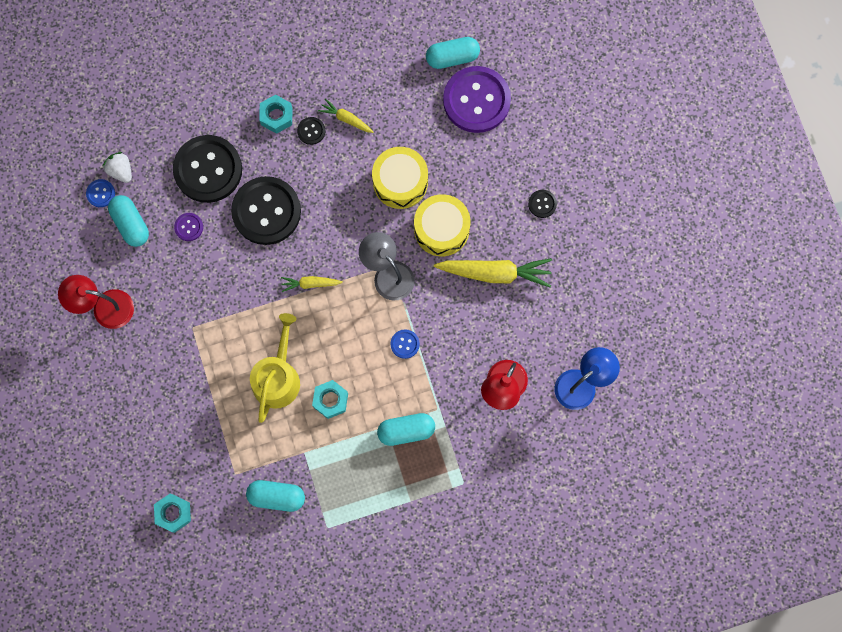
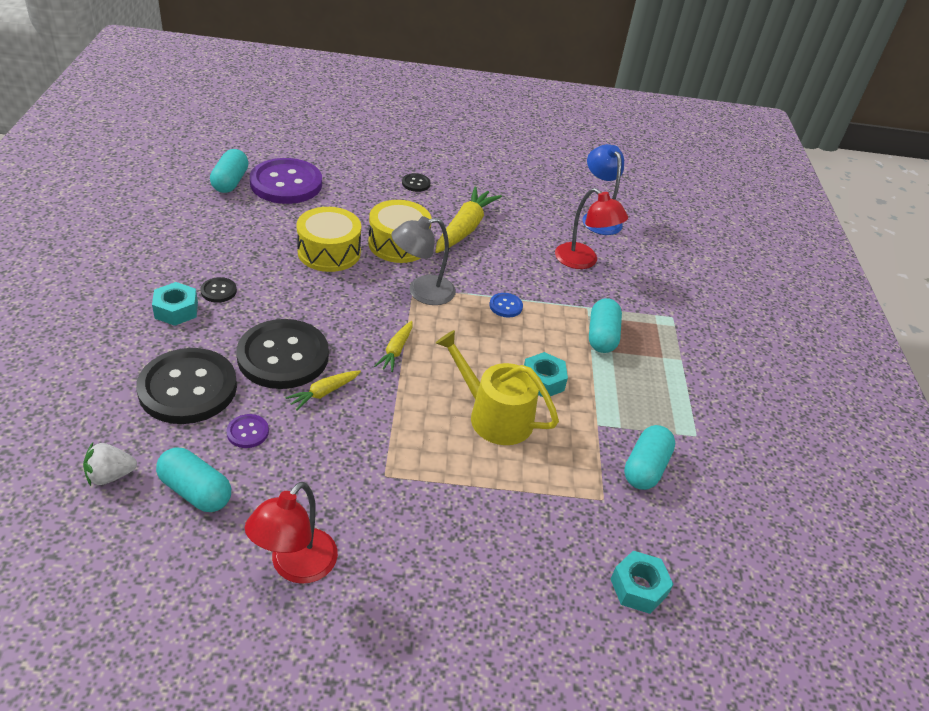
camera: 75 degrees left, 35 degrees down
blue button [86,179,115,207] -> none
turquoise capsule [108,195,149,247] -> turquoise capsule turned 45 degrees clockwise [156,447,231,512]
yellow carrot [318,99,373,133] -> yellow carrot moved to [285,370,361,411]

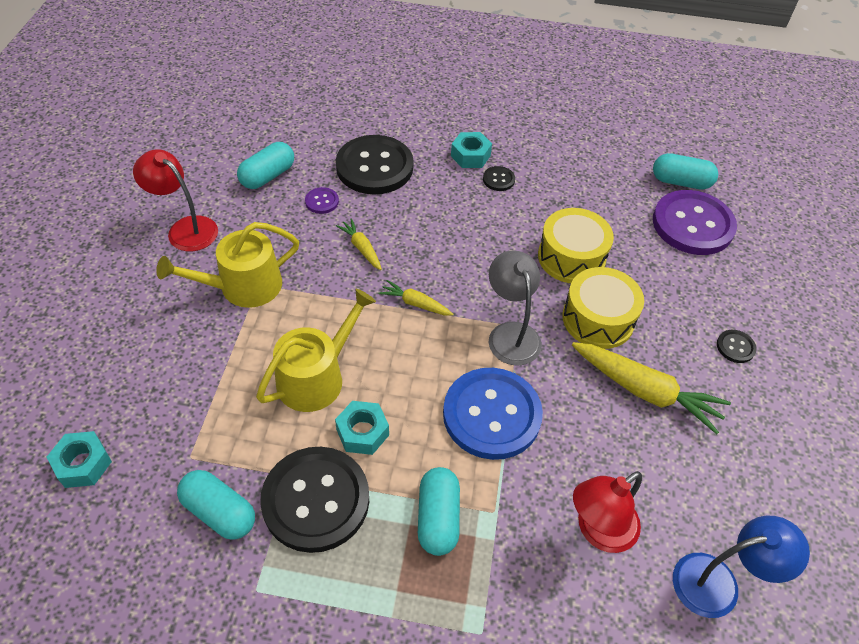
camera: 100 degrees right, 10 degrees up
white strawberry [83,443,137,486] -> none
black button [236,319,329,389] -> black button moved to [260,447,369,553]
blue button [489,293,523,317] -> blue button [443,368,543,460], size x2.41
turquoise capsule [589,298,622,353] -> turquoise capsule turned 75 degrees clockwise [418,467,460,556]
none -> yellow watering can [156,222,299,308]

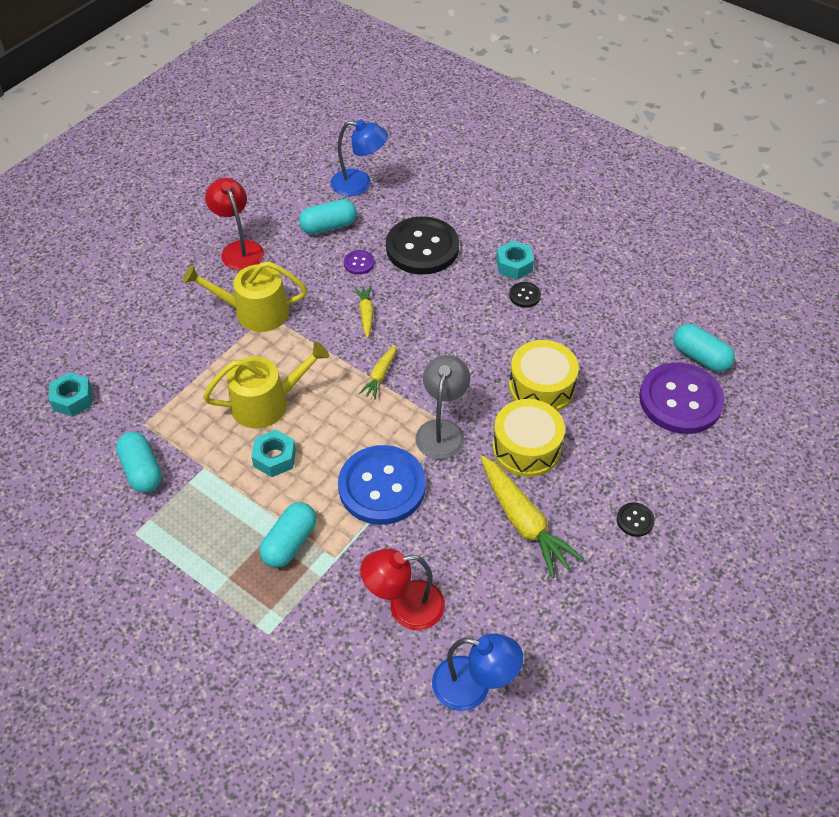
camera: 30 degrees right, 0 degrees up
black button [260,447,369,553] -> none
yellow carrot [378,280,454,316] -> yellow carrot turned 120 degrees counterclockwise [359,345,396,399]
none -> blue lamp [331,119,388,196]

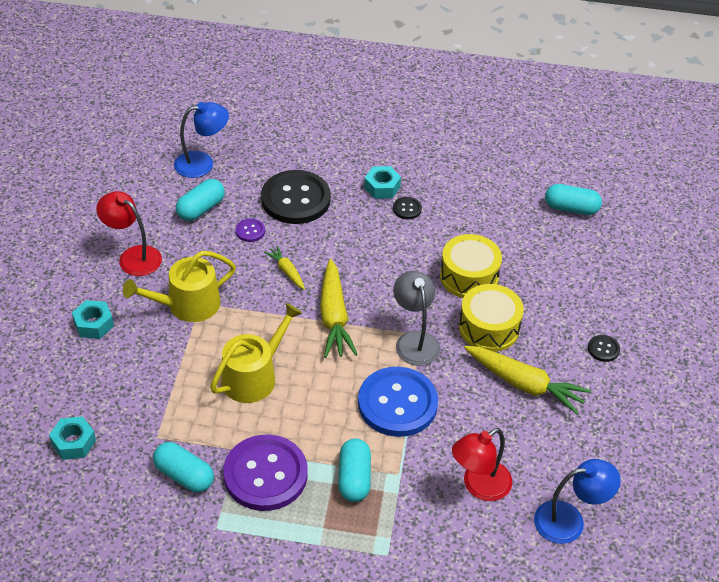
camera: 30 degrees left, 5 degrees down
turquoise nut [251,430,296,477] -> turquoise nut moved to [72,300,114,339]
yellow carrot [359,345,396,399] -> yellow carrot [320,259,358,358], size x1.92
purple button [639,363,725,434] -> purple button moved to [223,435,308,511]

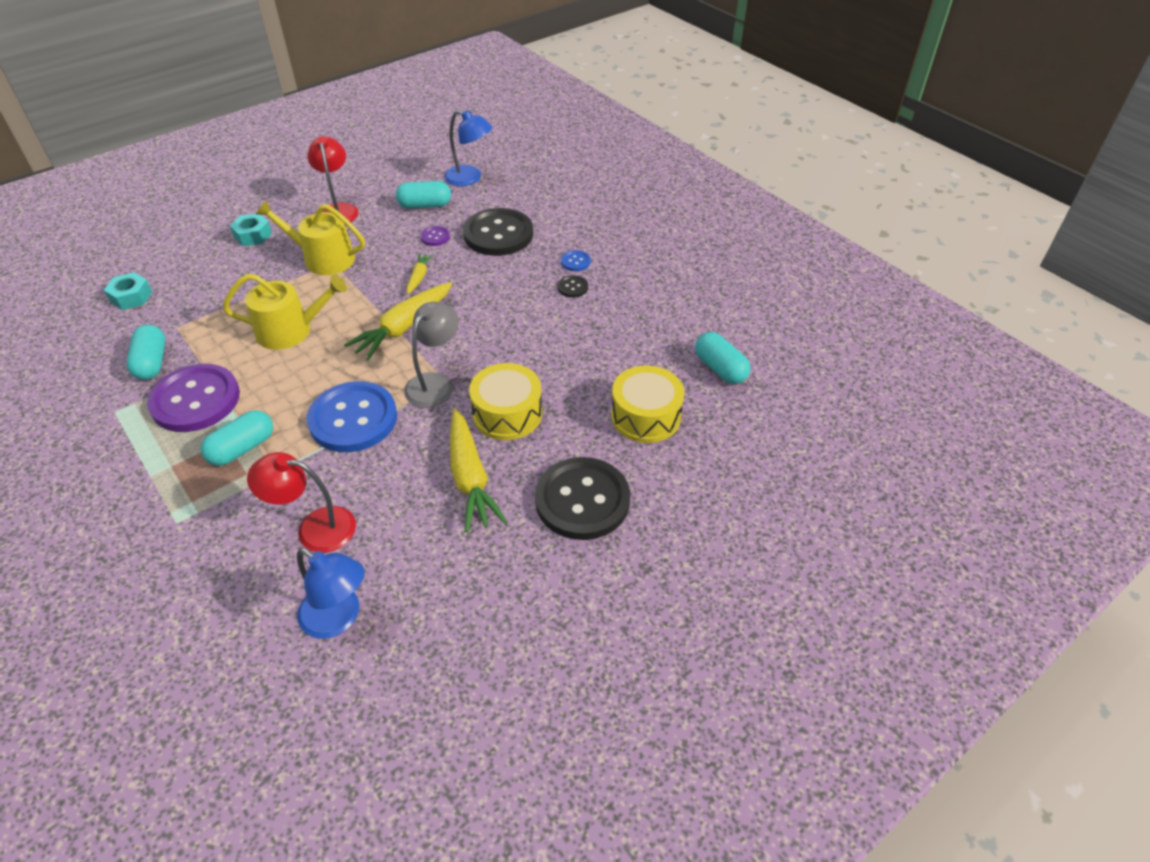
camera: 45 degrees right, 0 degrees up
turquoise nut [364,166,401,199] -> blue button [561,250,591,271]
yellow drum [440,234,502,298] -> yellow drum moved to [611,365,684,443]
black button [588,335,620,362] -> black button [535,457,630,540], size x2.41

